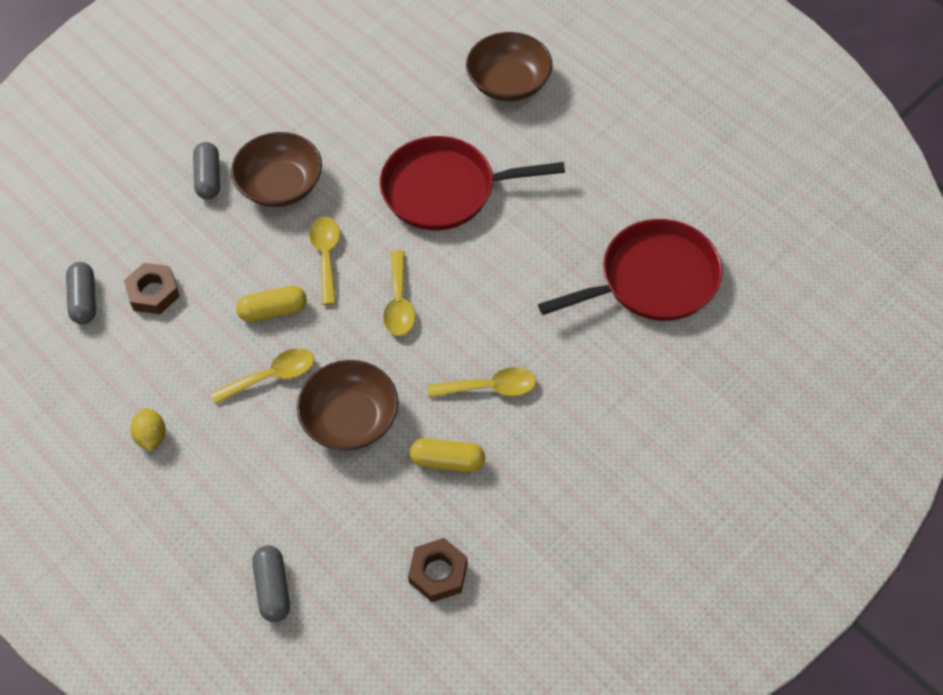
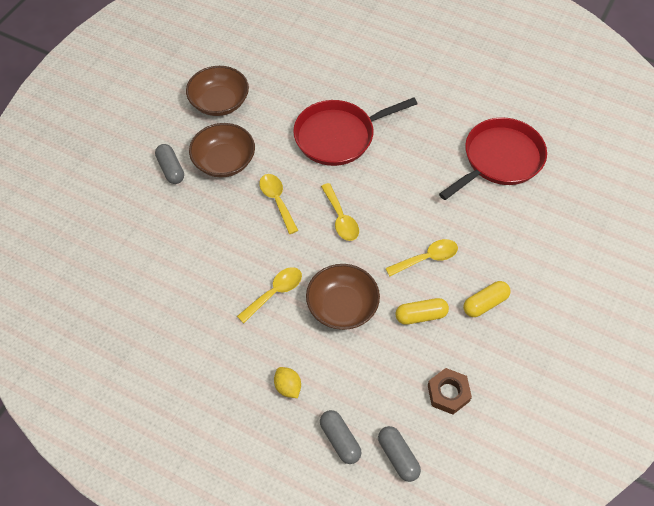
camera: 20 degrees left, 0 degrees up
grey capsule [66,262,96,324] -> grey capsule moved to [378,426,421,482]
brown nut [124,263,180,314] -> none
yellow lemon [130,408,166,452] -> yellow lemon moved to [274,367,301,398]
yellow capsule [236,286,307,322] -> yellow capsule moved to [463,281,511,317]
brown bowl [466,32,553,102] -> brown bowl moved to [186,66,249,116]

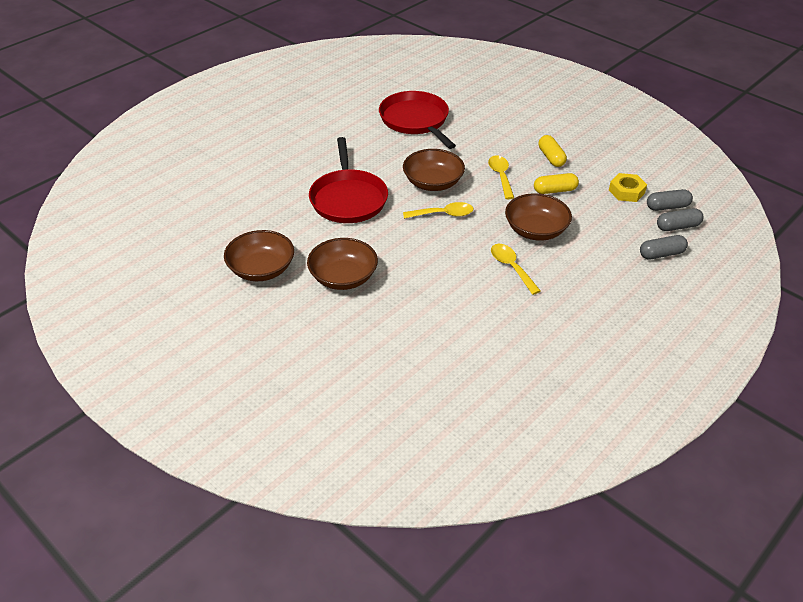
camera: 75 degrees left, 15 degrees down
grey capsule [155,144,184,184] -> grey capsule moved to [647,189,693,211]
yellow spoon [259,174,299,234] -> none
yellow lemon [274,367,301,398] -> none
yellow capsule [395,298,449,325] -> yellow capsule turned 75 degrees clockwise [534,173,579,194]
brown nut [428,368,472,415] -> yellow nut [609,173,647,202]
none -> brown bowl [403,149,465,191]

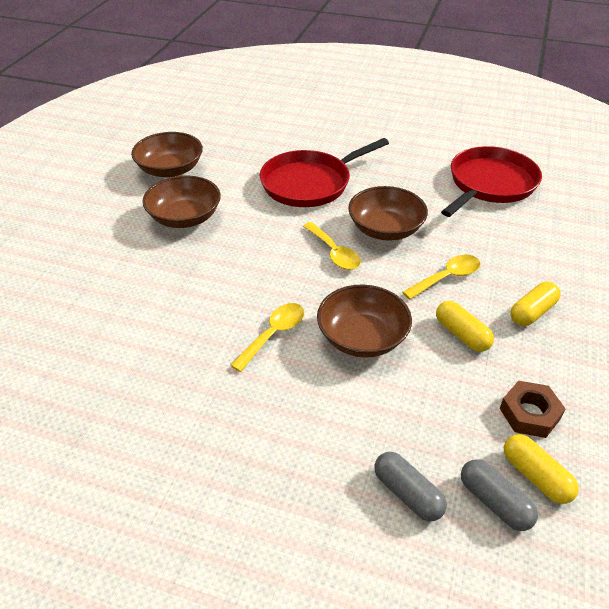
camera: 65 degrees right, 0 degrees up
yellow nut [609,173,647,202] -> brown nut [500,381,565,438]
grey capsule [647,189,693,211] -> yellow capsule [504,434,579,504]

